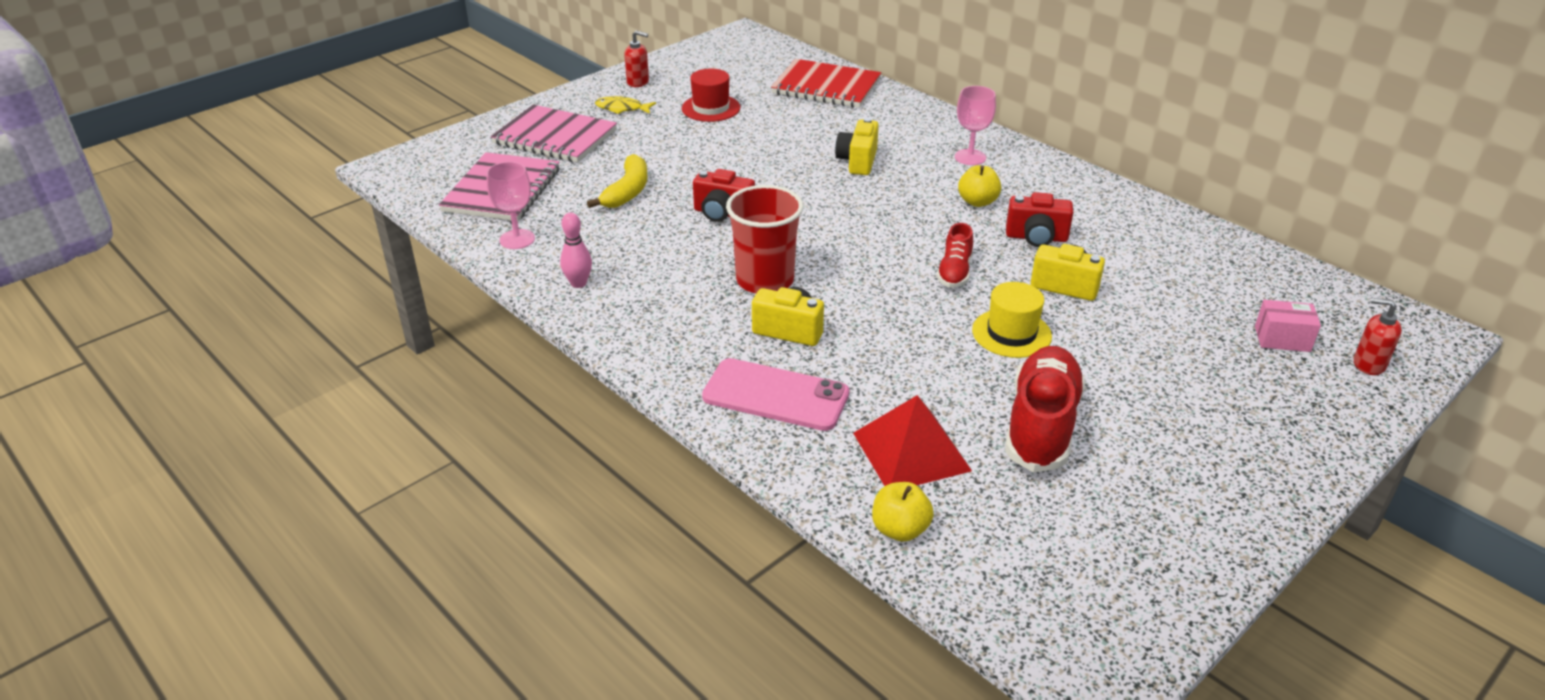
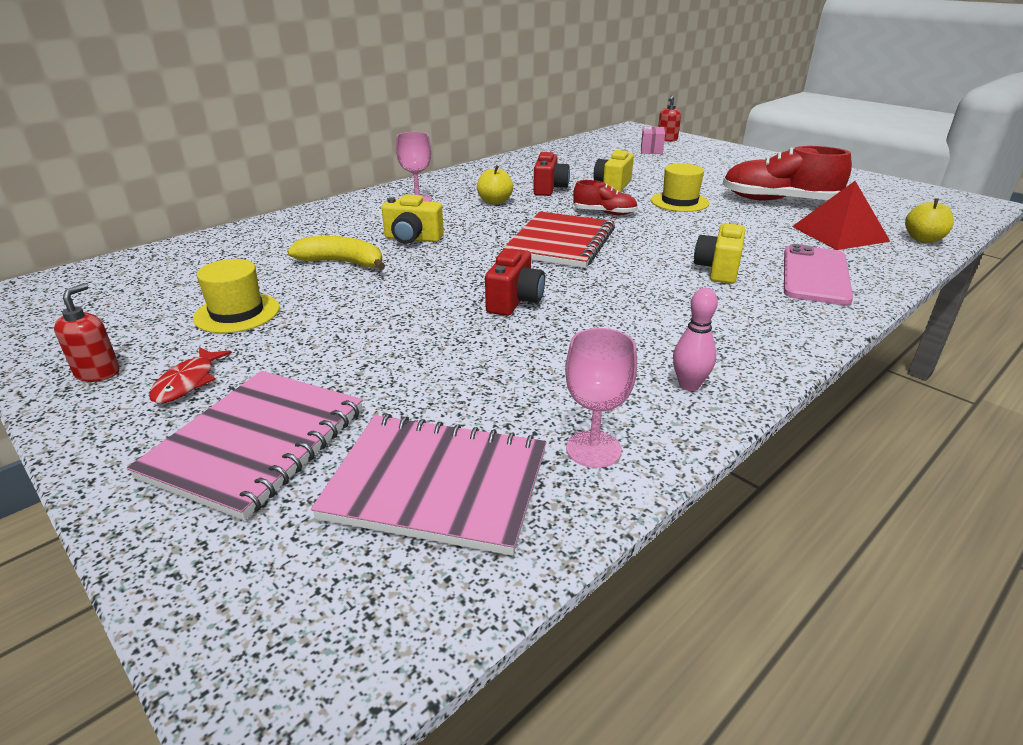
camera: 90 degrees left, 5 degrees down
yellow banana [587,154,648,208] -> yellow banana moved to [288,236,385,270]
yellow fish [595,96,656,114] -> red fish [149,347,232,403]
red hat [682,69,740,122] -> yellow hat [193,259,280,333]
red cup [726,185,803,293] -> none
red notebook [771,59,881,108] -> red notebook moved to [503,211,615,268]

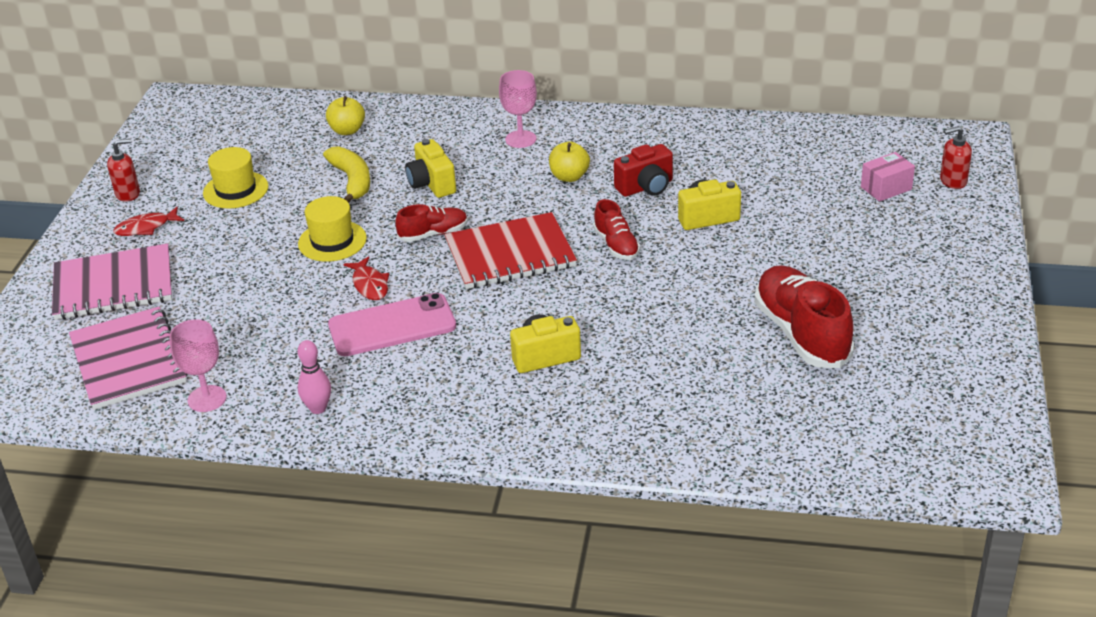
camera: 55 degrees right, 5 degrees up
red camera [485,248,545,316] -> red fish [343,256,389,300]
yellow hat [651,163,709,212] -> yellow hat moved to [298,196,367,262]
pink phone [784,244,853,305] -> pink phone moved to [328,293,456,356]
red pyramid [792,181,890,250] -> none
yellow apple [905,198,954,243] -> yellow apple moved to [326,96,365,135]
none -> red shoe [395,204,468,242]

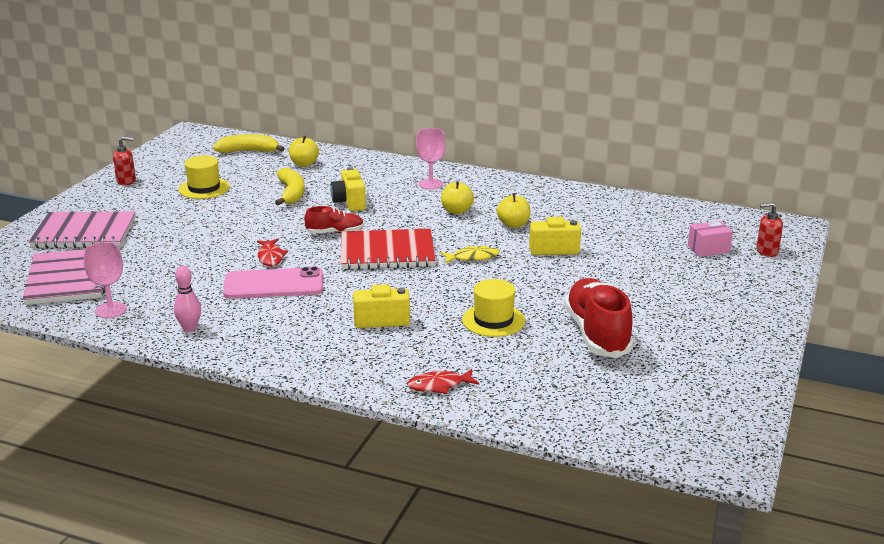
camera: 10 degrees right, 10 degrees down
red fish [113,207,184,236] -> red fish moved to [407,369,479,394]
yellow hat [298,196,367,262] -> yellow hat moved to [462,279,525,337]
red shoe [593,199,640,260] -> yellow fish [440,246,499,263]
red camera [614,144,673,197] -> yellow apple [497,193,531,228]
none -> yellow banana [213,134,285,153]

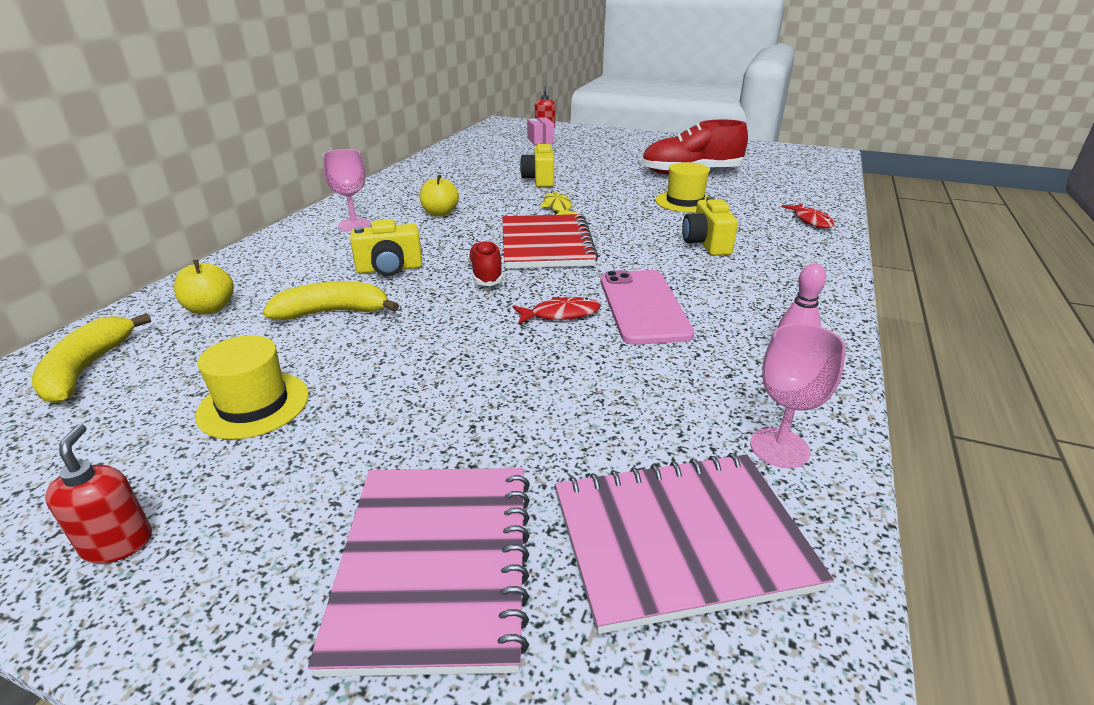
camera: 90 degrees left, 5 degrees up
yellow apple [497,193,531,228] -> none

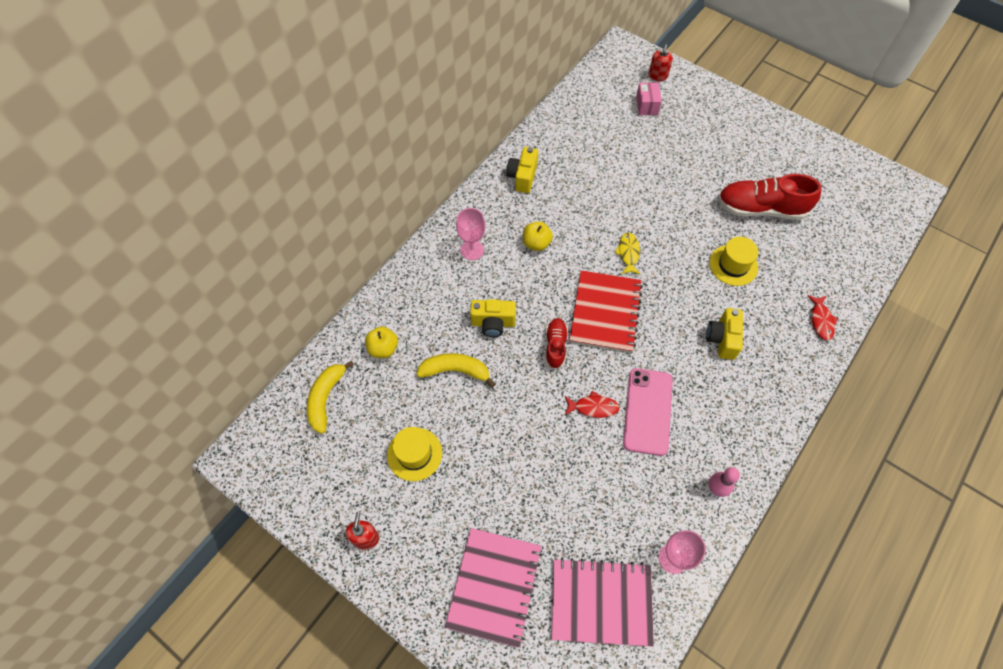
camera: 15 degrees right, 30 degrees up
yellow camera [520,143,554,187] -> yellow camera moved to [506,147,538,193]

